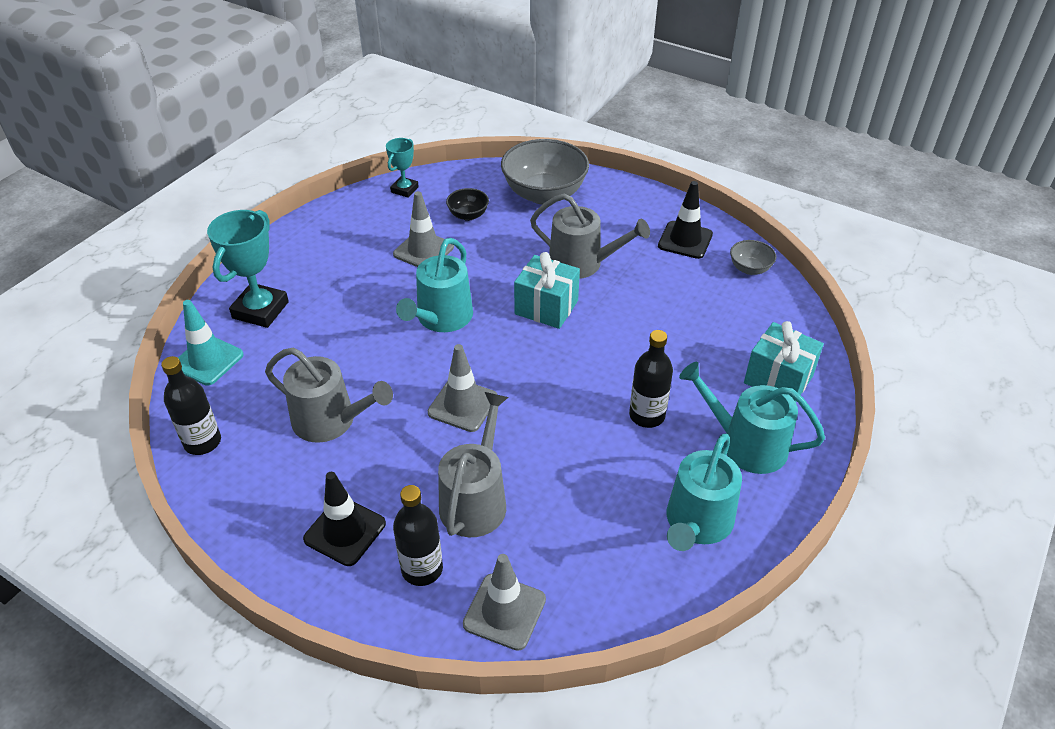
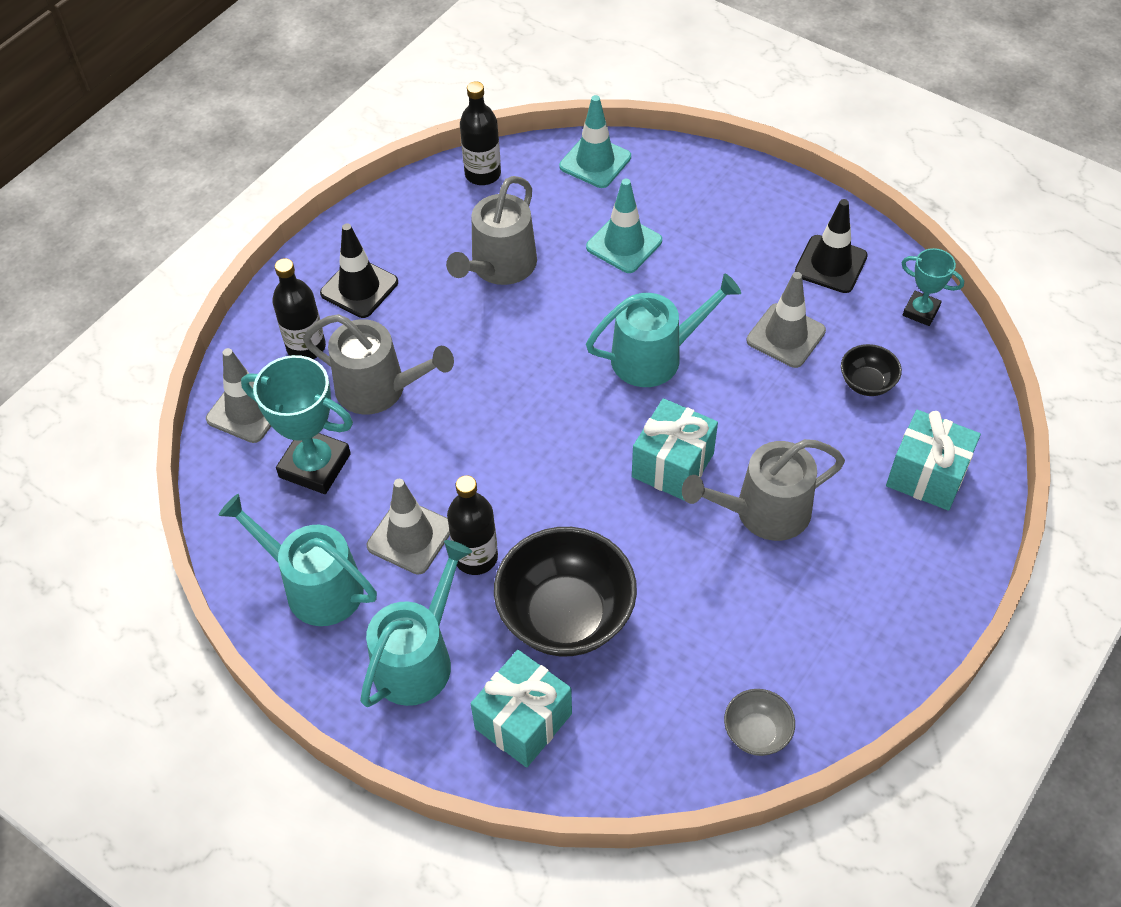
camera: 95 degrees right, 10 degrees up
turquoise trophy [207,210,289,328] -> turquoise trophy moved to [241,355,353,494]
turquoise watering can [396,238,473,332] -> turquoise watering can turned 135 degrees clockwise [586,273,741,387]
grey traffic cone [428,344,497,432] -> grey traffic cone moved to [367,479,450,575]
grey bowl [501,139,589,205] -> turquoise gift [886,410,981,511]
grey watering can [530,194,650,279] -> grey watering can turned 45 degrees clockwise [682,439,845,541]
black traffic cone [658,181,713,259] -> black traffic cone moved to [795,199,868,293]
none -> black bowl [494,527,637,656]
none -> turquoise traffic cone [586,179,662,273]

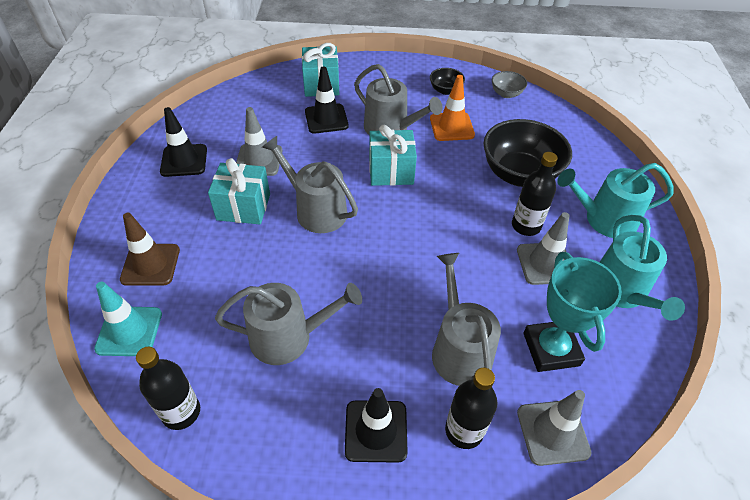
camera: 125 degrees left, 5 degrees down
turquoise gift [471,650,572,768] -> turquoise gift moved to [208,158,270,224]
turquoise traffic cone [586,179,662,273] -> none
turquoise watering can [586,273,741,387] -> grey watering can [262,136,358,233]
black bowl [841,344,902,396] -> black bowl moved to [430,68,465,95]
turquoise trophy [902,248,964,326] -> none
none -> brown traffic cone [120,213,180,286]
none -> black traffic cone [305,66,349,134]
none -> orange traffic cone [430,75,475,141]

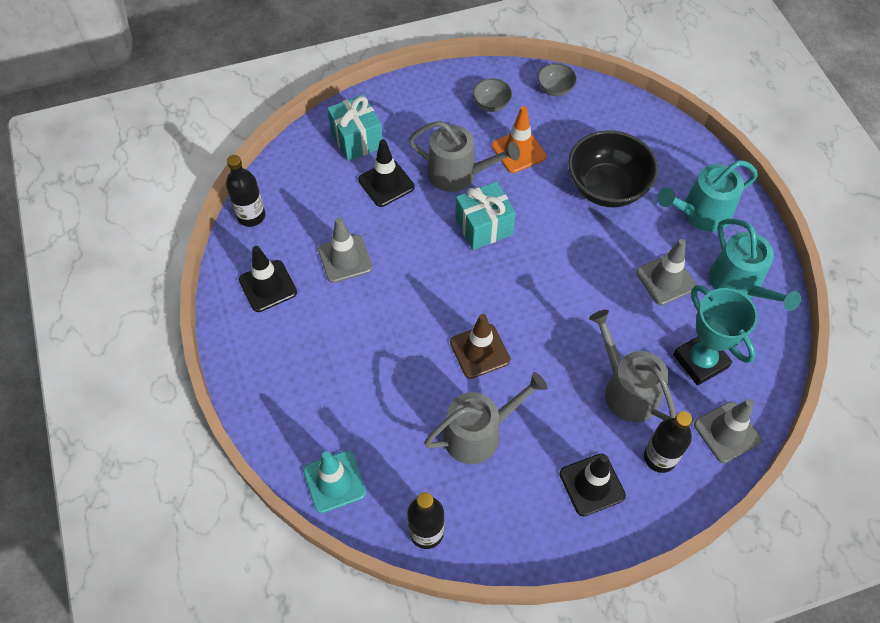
camera: 20 degrees left, 10 degrees up
brown traffic cone [120,213,180,286] -> brown traffic cone moved to [450,314,510,379]
turquoise gift [208,158,270,224] -> none
grey watering can [262,136,358,233] -> none
black bowl [430,68,465,95] -> grey bowl [473,78,512,112]
black bottle [512,152,558,236] -> black bottle moved to [226,155,265,227]

